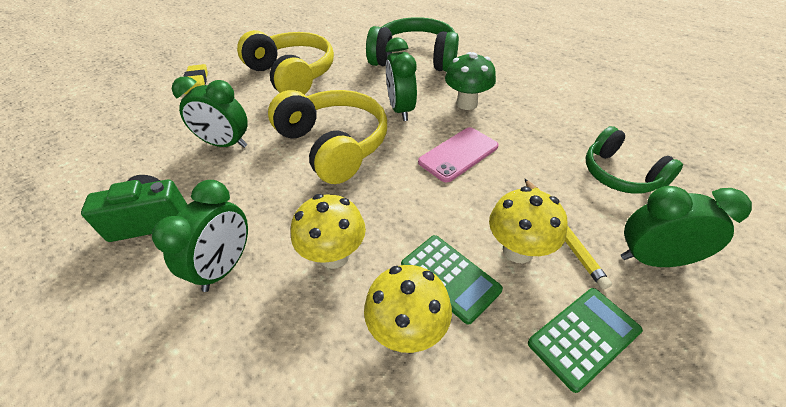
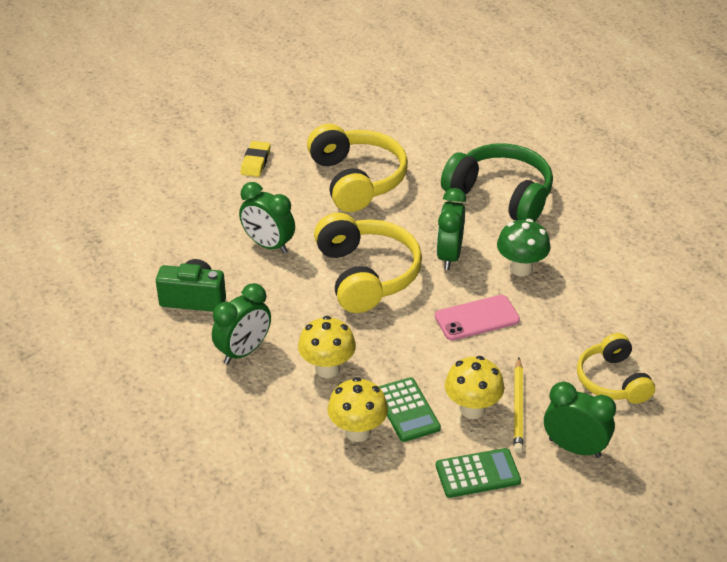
camera: 20 degrees right, 5 degrees down
green headphones [586,126,683,194] -> yellow headphones [577,333,655,404]

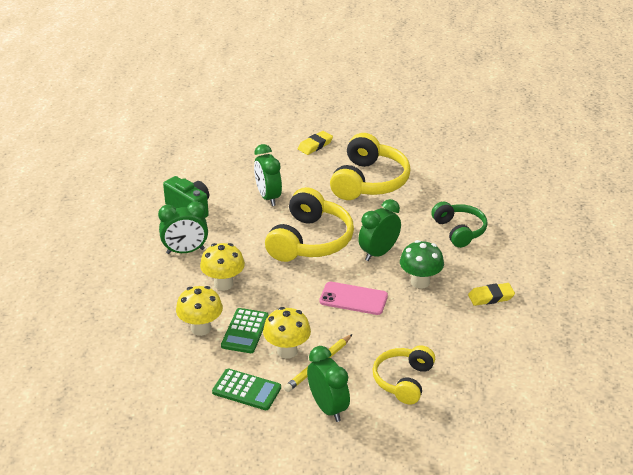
camera: 35 degrees right, 5 degrees down
green headphones [441,143,553,222] -> green headphones [431,201,488,248], size x0.63
none -> yellow eraser [468,283,515,306]

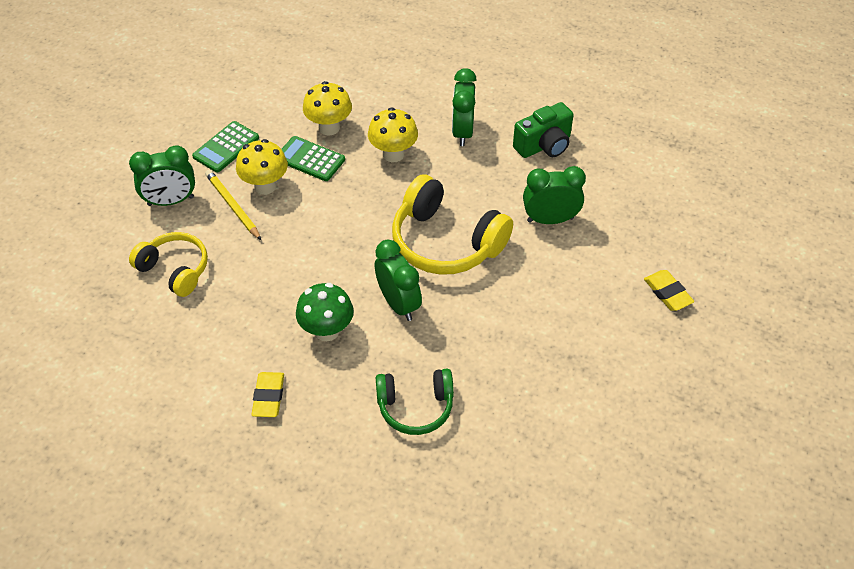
camera: 105 degrees right, 15 degrees up
pink phone [319,282,388,315] -> none
yellow headphones [330,133,411,200] -> none

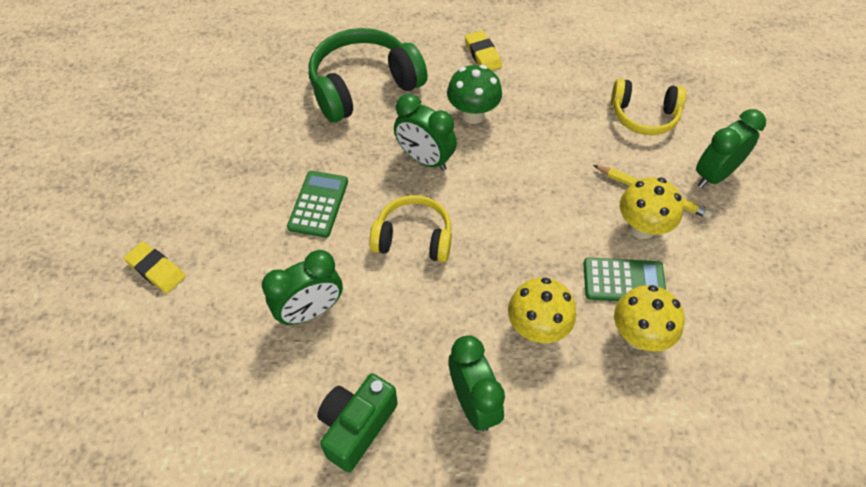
camera: 155 degrees right, 5 degrees up
green calculator [192,121,259,173] -> green calculator moved to [287,171,348,238]
green headphones [376,369,454,435] -> green headphones [309,28,428,123], size x1.59
yellow headphones [392,174,513,275] -> yellow headphones [369,195,452,263], size x0.63

